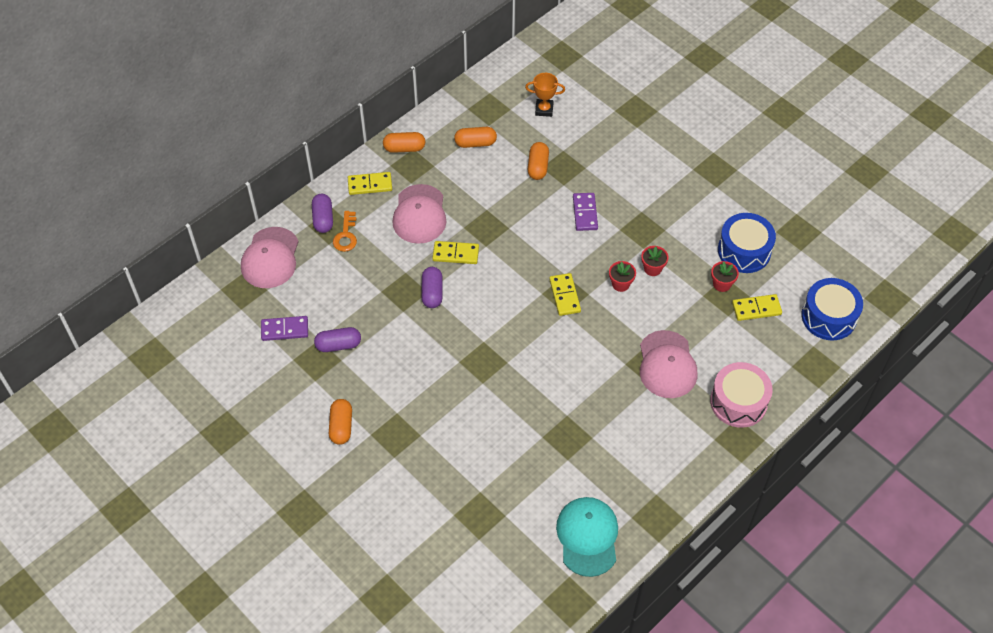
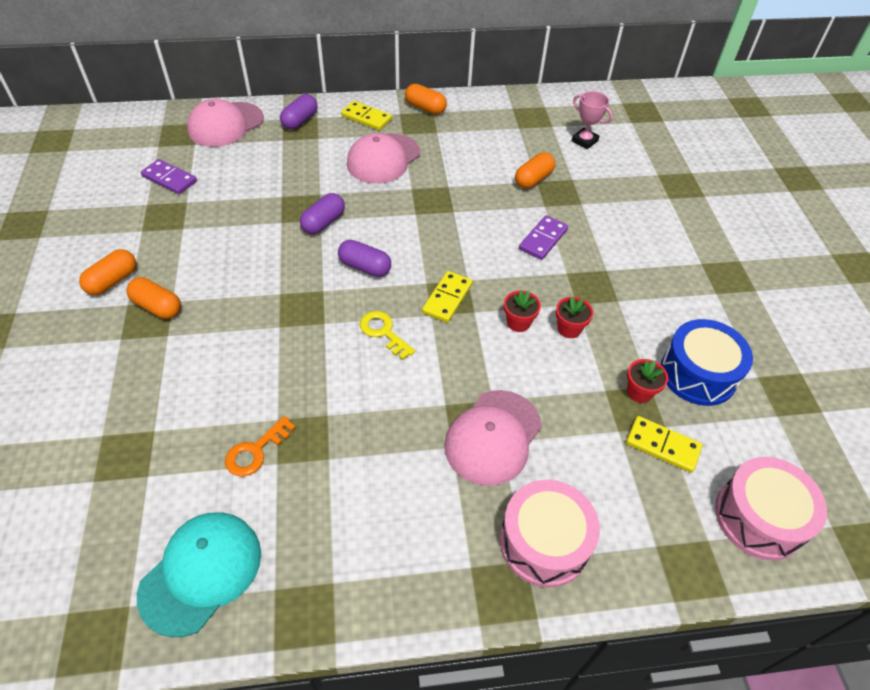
camera: 35 degrees right, 5 degrees down
purple capsule [314,327,361,352] -> purple capsule moved to [338,240,391,277]
orange key [333,211,357,252] -> orange key moved to [225,416,296,477]
yellow domino [432,241,479,264] -> none
orange capsule [454,127,497,148] -> orange capsule moved to [127,277,181,319]
orange trophy [525,73,565,117] -> pink trophy [572,91,613,149]
blue drum [801,278,863,341] -> pink drum [715,457,827,560]
none -> yellow key [360,311,415,360]

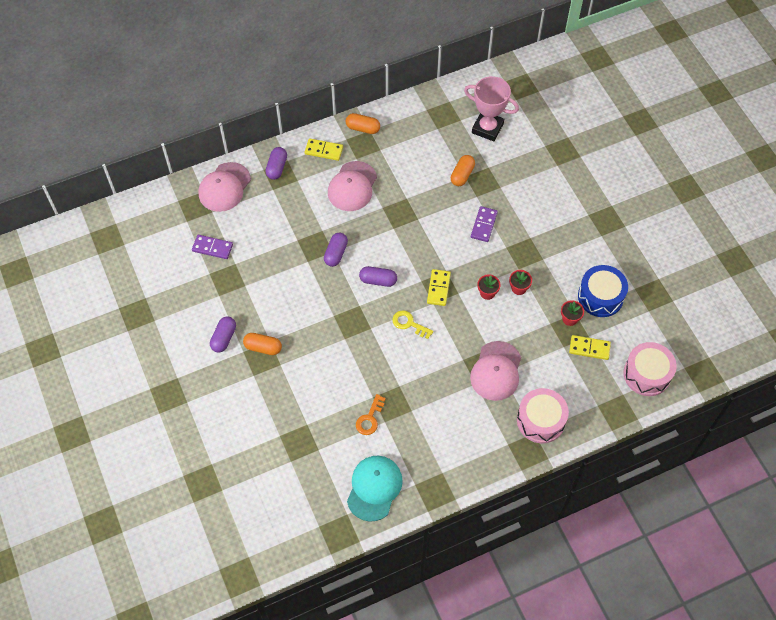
camera: 15 degrees left, 10 degrees up
orange capsule [79,249,136,295] -> purple capsule [210,316,236,353]
pink trophy [572,91,613,149] -> pink trophy [464,76,519,141], size x1.70

